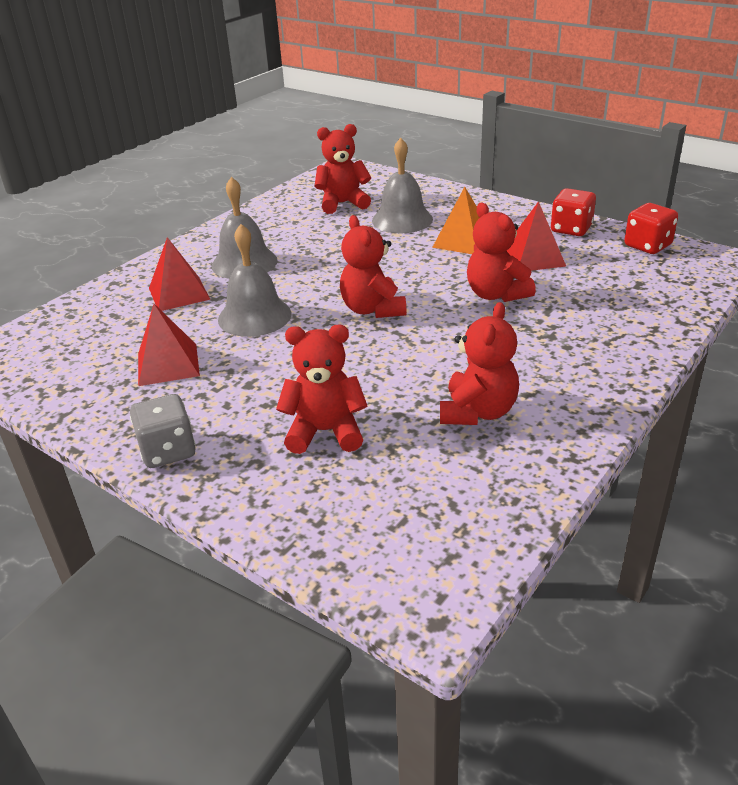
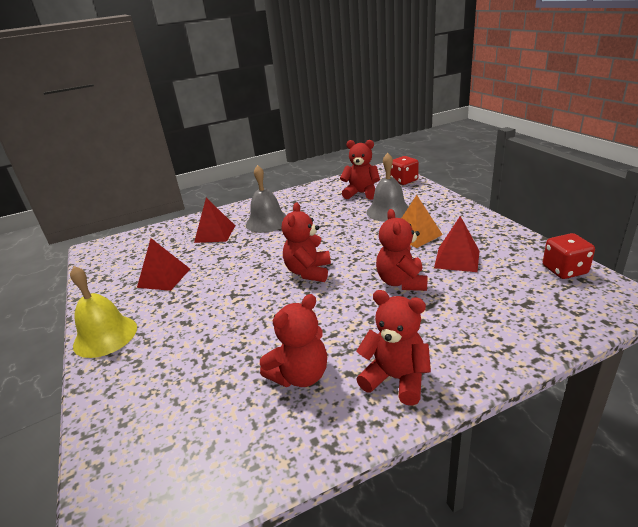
camera: 30 degrees right, 5 degrees down
grey dice [130,394,196,468] -> yellow bell [70,266,137,358]
grey bell [218,224,291,337] -> none
red teddy bear [276,324,367,454] -> red teddy bear moved to [356,290,431,406]
red dice [551,188,596,236] -> red dice moved to [390,156,419,185]

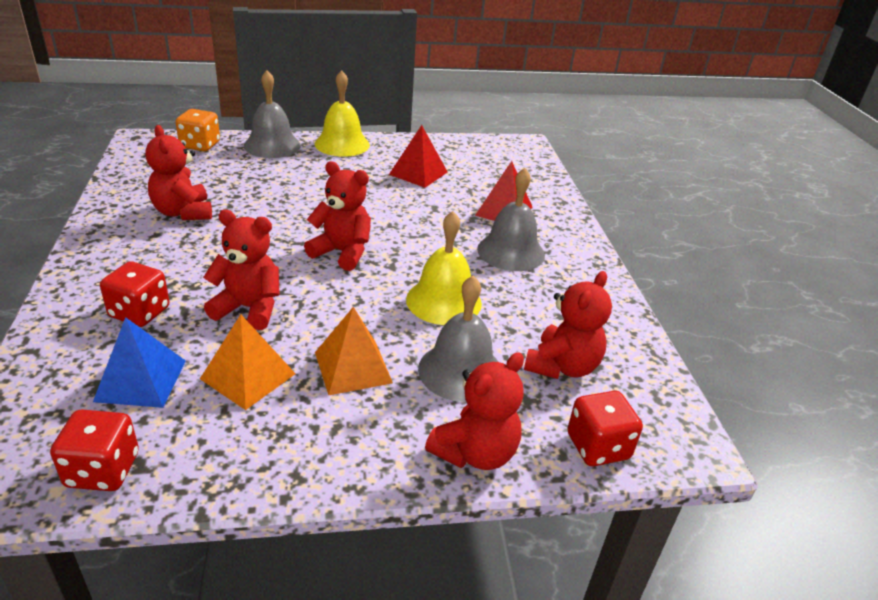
camera: 100 degrees right, 5 degrees up
red teddy bear [356,290,431,406] -> red teddy bear moved to [425,352,524,470]
red pyramid [434,216,480,272] -> orange pyramid [200,314,296,410]
none -> blue pyramid [93,317,186,408]
none -> red dice [100,261,170,327]
none -> orange dice [175,109,220,151]
none -> grey bell [244,70,301,158]
none -> yellow bell [406,211,482,325]

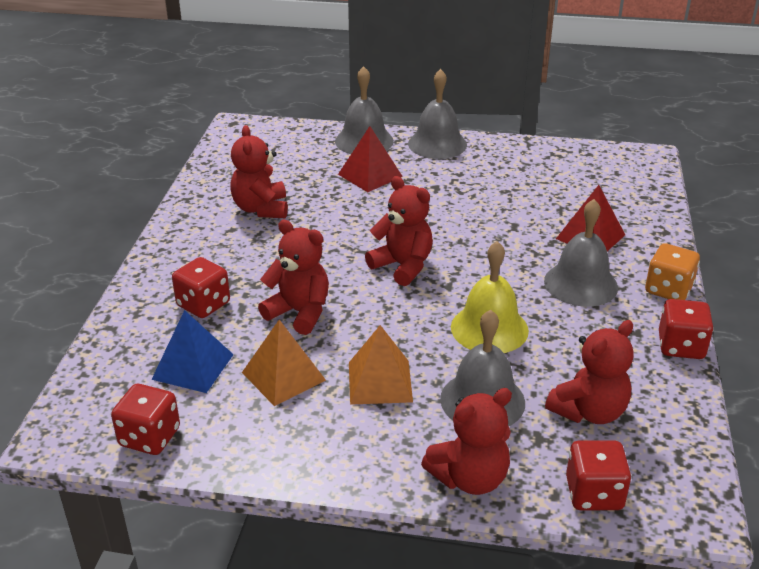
camera: 20 degrees right, 0 degrees up
orange dice [175,109,220,151] -> orange dice moved to [645,243,700,300]
yellow bell [315,70,370,157] -> grey bell [408,69,467,159]
red pyramid [389,125,448,188] -> red pyramid moved to [338,126,403,192]
none -> red dice [659,299,714,359]

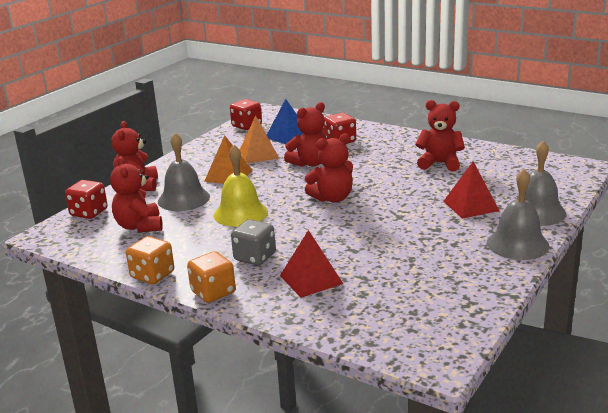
camera: 115 degrees right, 10 degrees down
grey bell [544,199,618,307] -> grey dice [231,219,276,265]
red dice [659,299,714,359] -> orange dice [126,236,174,284]

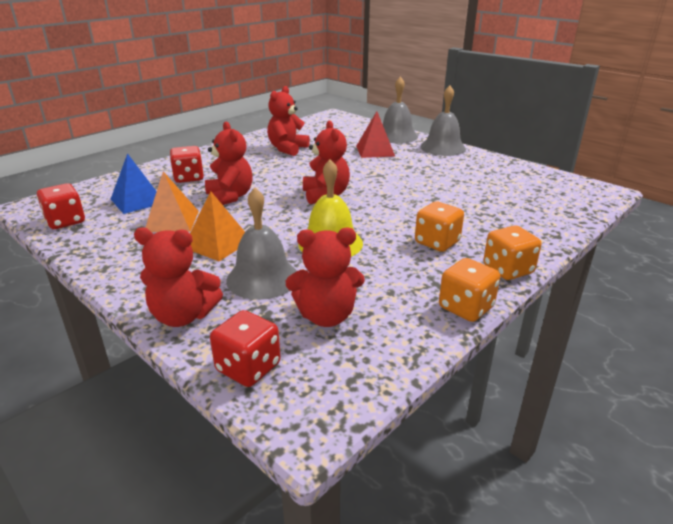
camera: 80 degrees left, 5 degrees up
grey dice [231,219,276,265] -> orange dice [415,201,464,252]
red pyramid [280,230,343,298] -> none

